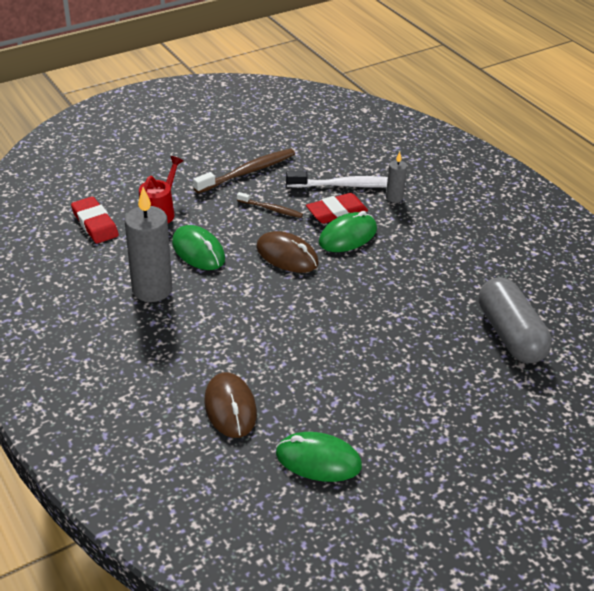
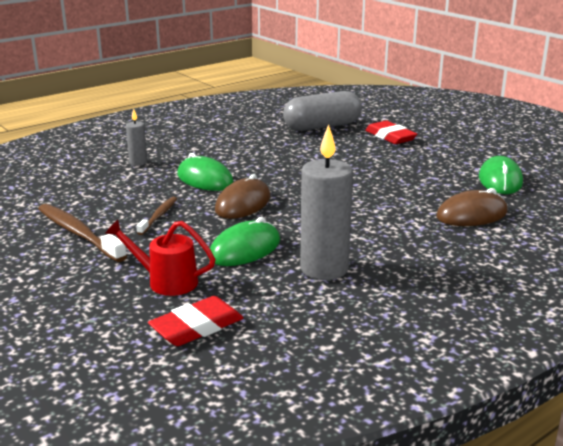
camera: 95 degrees left, 15 degrees down
white toothbrush [286,171,388,188] -> none
red eraser [306,193,368,224] -> red eraser moved to [365,121,417,144]

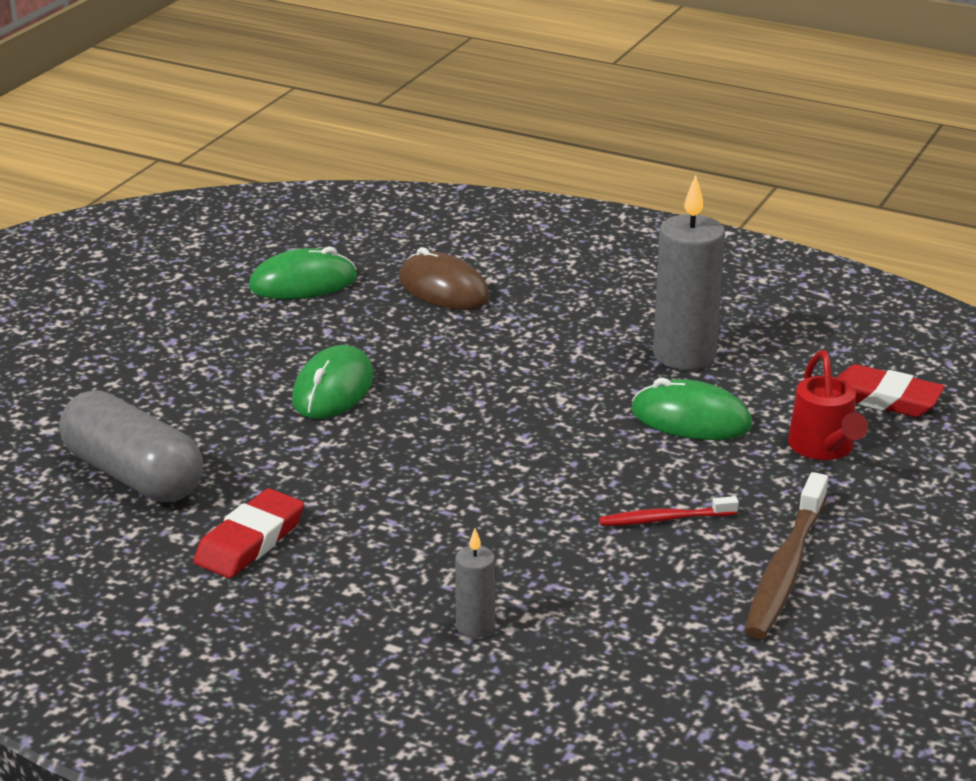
camera: 115 degrees left, 5 degrees up
brown toothbrush [136,197,177,235] -> red toothbrush [599,496,739,526]
green mouse [177,153,233,191] -> green mouse moved to [292,345,374,419]
brown mouse [215,174,271,219] -> none
red eraser [365,121,417,144] -> red eraser moved to [193,488,304,578]

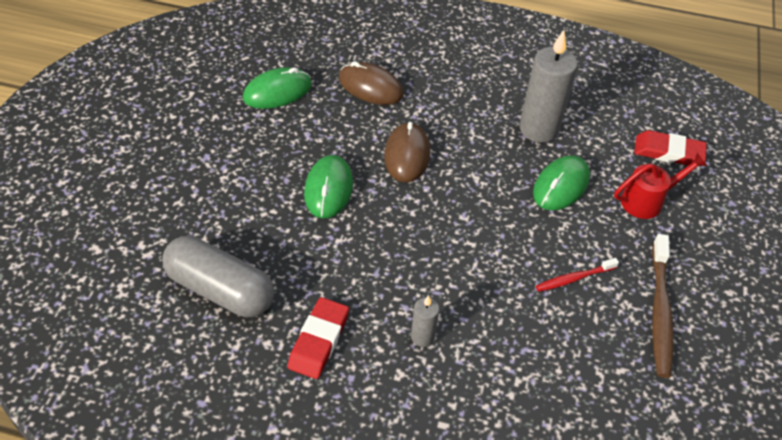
camera: 15 degrees left, 20 degrees up
grey candle [455,528,495,638] -> grey candle moved to [411,295,439,347]
green mouse [631,378,752,440] -> green mouse turned 60 degrees counterclockwise [533,155,590,210]
red watering can [788,350,868,460] -> red watering can turned 90 degrees counterclockwise [614,153,708,219]
none -> brown mouse [384,122,430,182]

